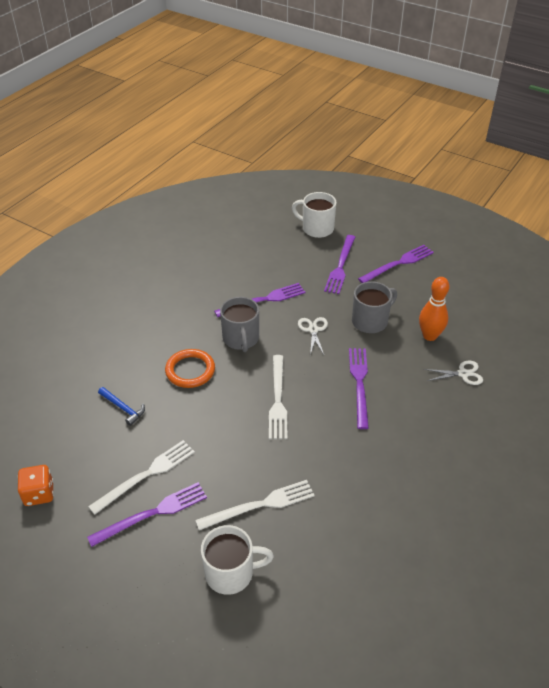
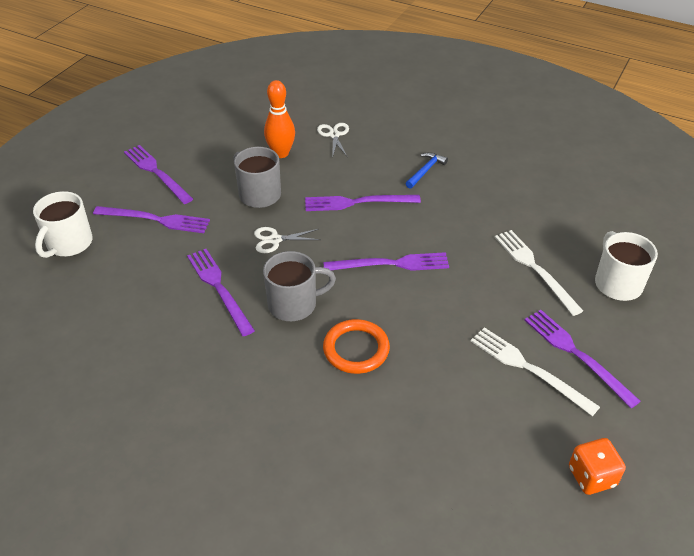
camera: 95 degrees left, 0 degrees up
blue hammer [98,387,145,426] -> blue hammer moved to [406,152,448,188]
white fork [269,355,287,439] -> purple fork [323,252,449,271]

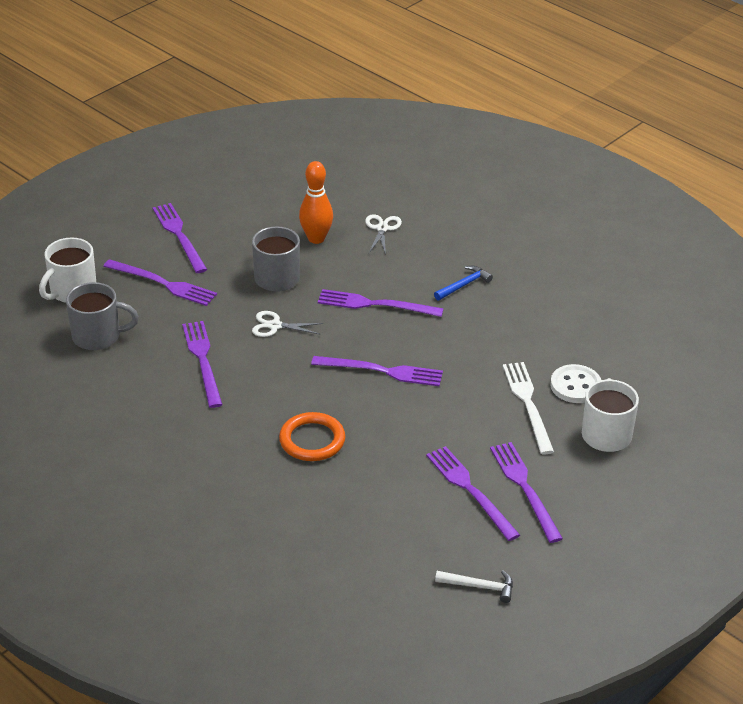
camera: 15 degrees right, 5 degrees down
grey mug [263,251,336,321] -> grey mug moved to [66,282,139,350]
white fork [471,327,600,416] -> purple fork [426,446,520,541]
orange dice [569,438,626,495] -> white hammer [435,571,513,603]
none -> white button [550,364,601,403]

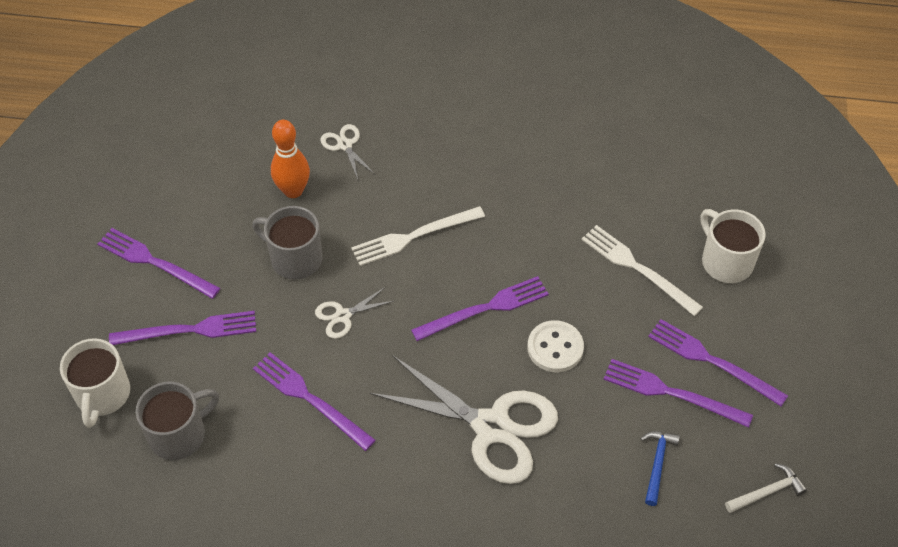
camera: 35 degrees left, 15 degrees up
orange ring [279,412,345,461] -> white scissors [370,355,558,484]
purple fork [318,289,444,317] -> white fork [351,206,485,266]
blue hammer [434,266,493,300] -> blue hammer moved to [640,431,680,506]
white button [550,364,601,403] -> white button moved to [527,320,584,372]

